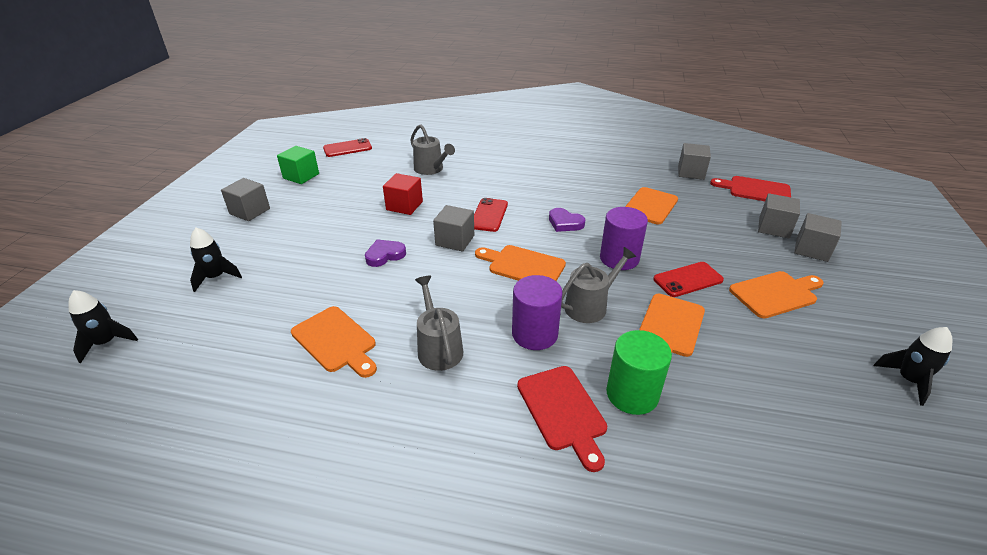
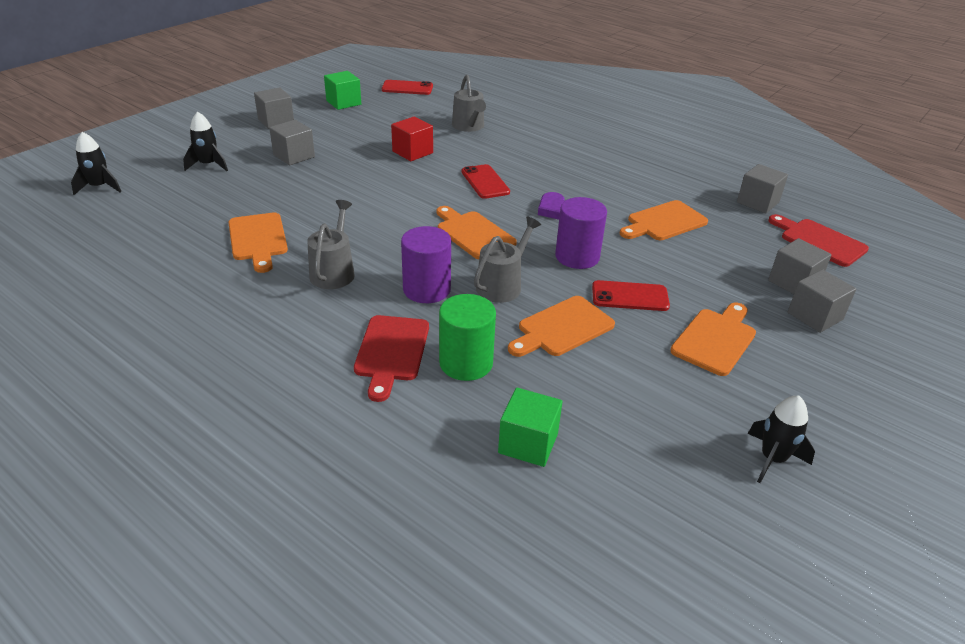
camera: 25 degrees right, 0 degrees up
purple heart [365,239,406,267] -> none
grey cube [433,205,474,252] -> grey cube moved to [269,120,315,166]
red phone [474,198,508,232] -> red phone turned 60 degrees counterclockwise [462,164,510,199]
grey watering can [561,247,636,323] -> grey watering can turned 45 degrees counterclockwise [474,217,541,303]
orange cutting board [729,271,824,319] -> orange cutting board turned 60 degrees counterclockwise [670,303,756,376]
none -> green cube [498,388,563,467]

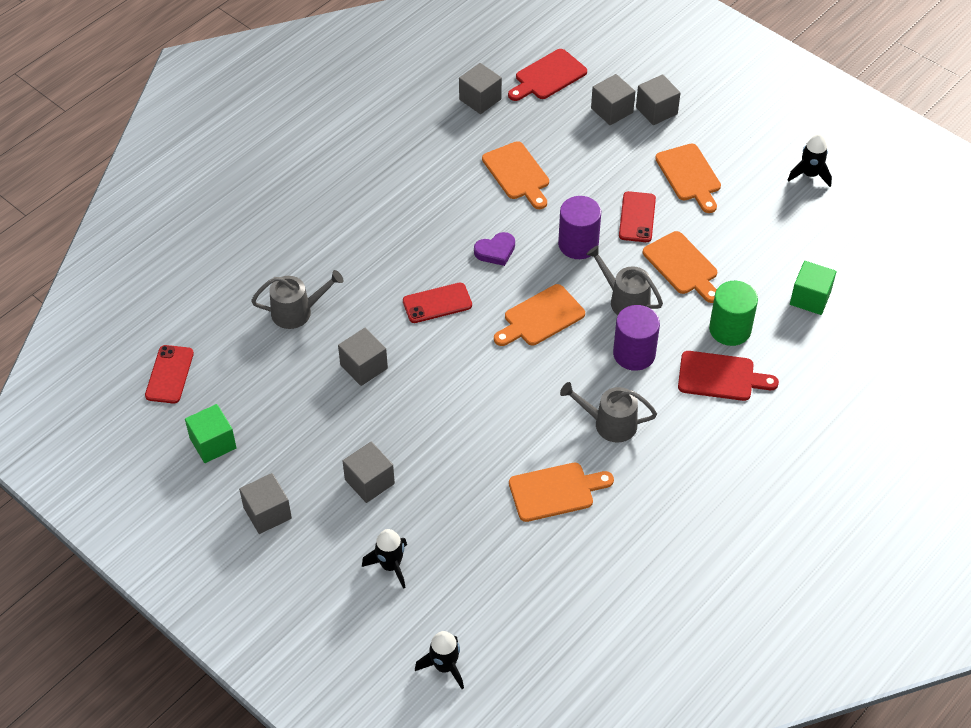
camera: 85 degrees left, 15 degrees up
red cube [391,116,433,161] -> grey cube [338,328,388,386]
orange cutting board [670,303,756,376] -> orange cutting board turned 150 degrees counterclockwise [655,144,721,213]

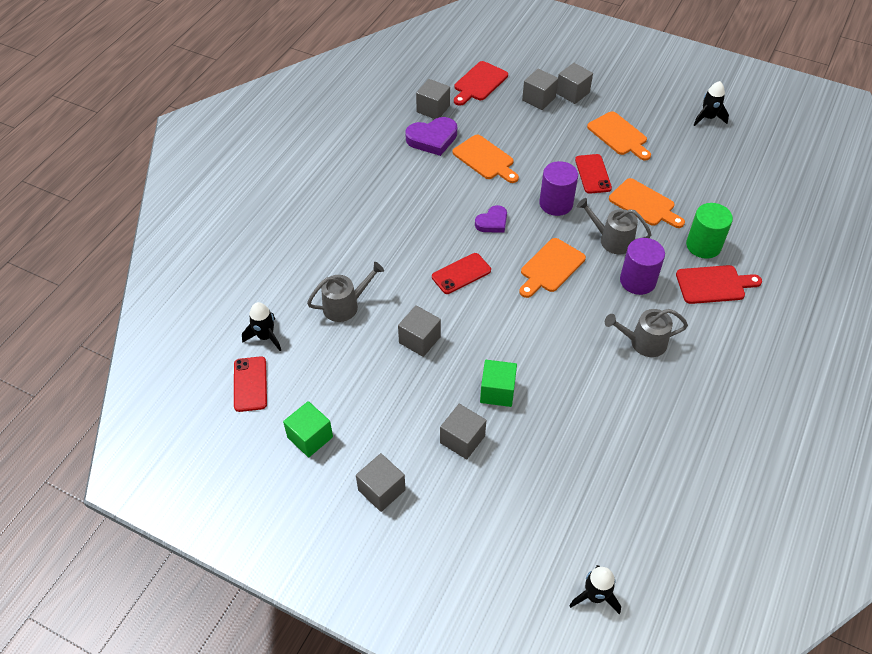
camera: 15 degrees left, 0 degrees up
black rocket [362,529,407,589] -> black rocket moved to [242,302,281,351]
orange cutting board [509,463,614,522] -> none
green cube [790,261,836,315] -> green cube moved to [480,360,517,407]
none -> purple heart [405,117,457,156]

